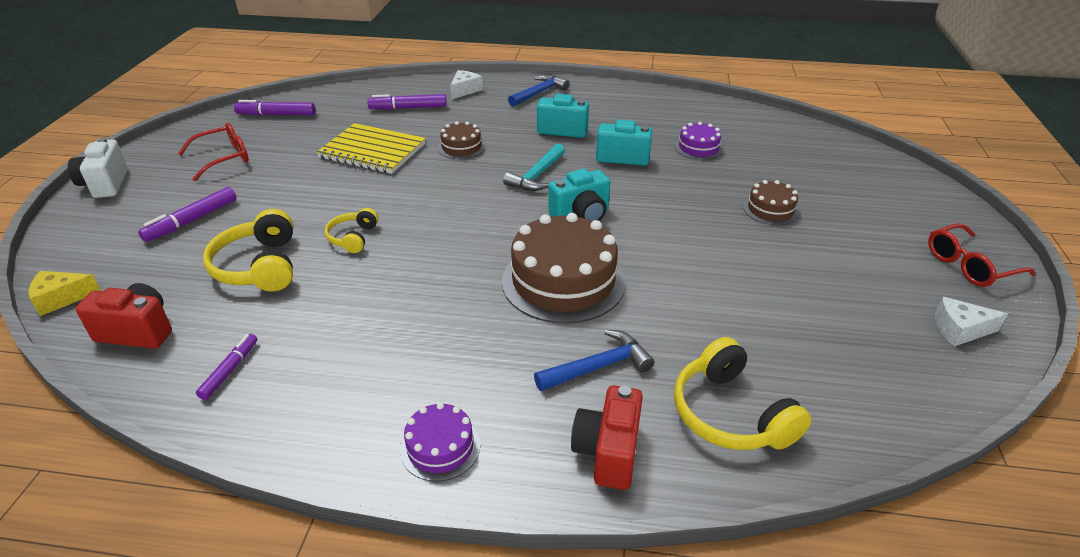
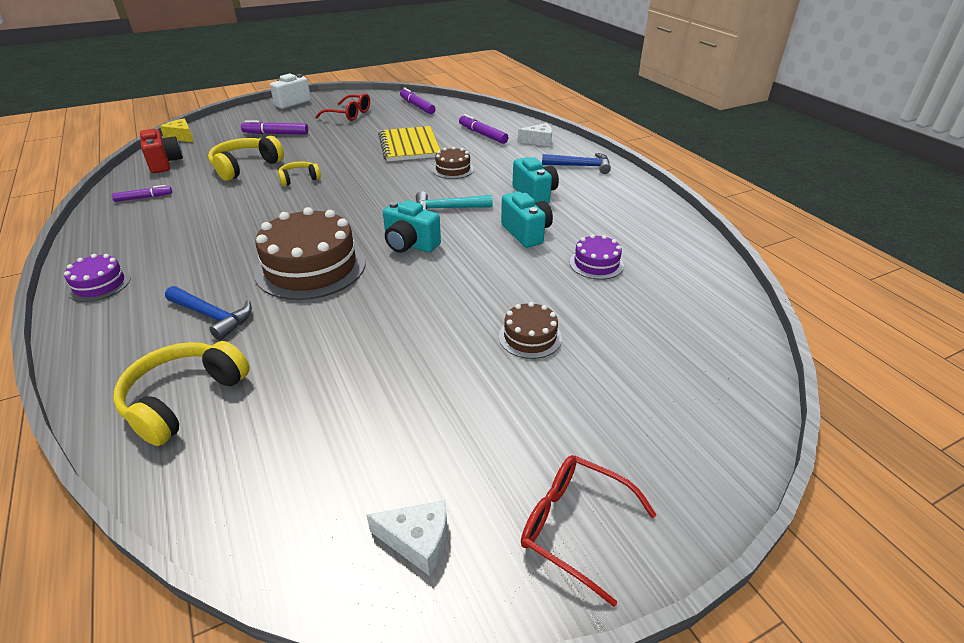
camera: 55 degrees right, 0 degrees up
red camera [571,385,643,490] -> none
white cheese [935,297,1008,346] -> white cheese turned 135 degrees clockwise [367,500,447,576]

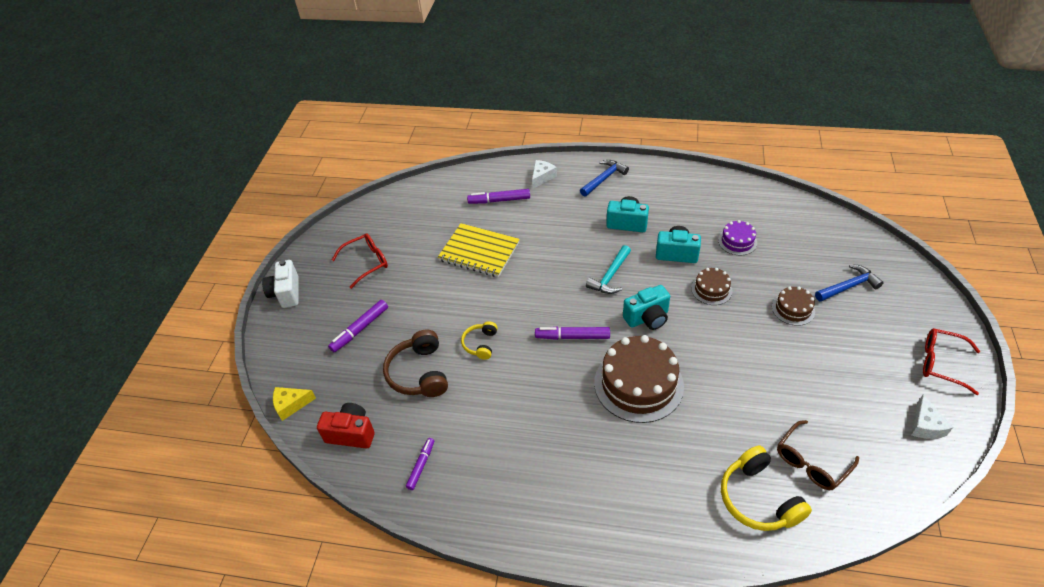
camera: 50 degrees left, 10 degrees up
purple cake [64,254,131,302] -> none
blue hammer [165,286,252,340] -> blue hammer moved to [815,264,883,302]
yellow headphones [208,136,284,181] -> brown headphones [383,330,448,397]
white cheese [367,500,447,576] -> white cheese turned 135 degrees clockwise [911,394,953,439]
purple marker [400,88,435,114] -> purple marker moved to [535,327,610,340]
brown cake [432,147,474,179] -> brown cake moved to [691,268,733,305]
red glasses [521,455,657,607] -> red glasses turned 45 degrees clockwise [923,328,980,395]
none -> brown glasses [777,420,859,490]

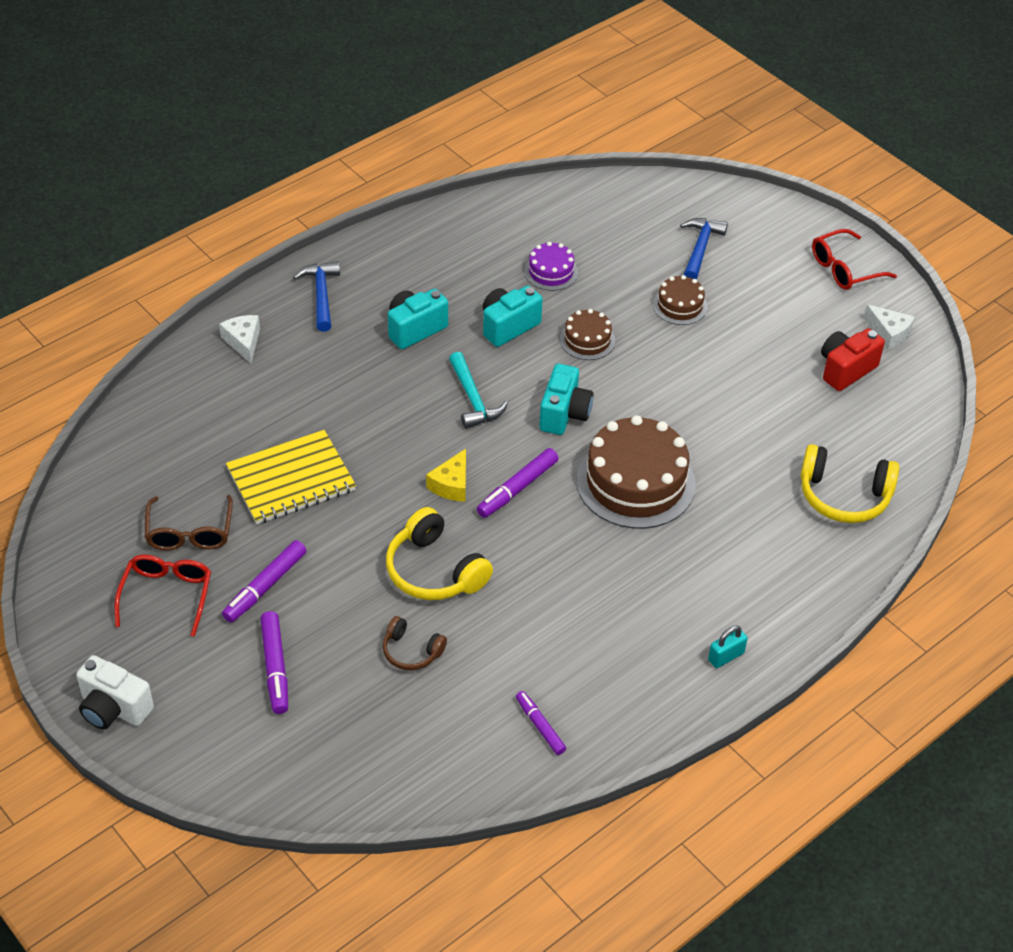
camera: 55 degrees left, 0 degrees up
yellow cheese [273,387,316,421] -> yellow cheese moved to [426,449,466,502]
red camera [317,403,375,449] -> red camera moved to [821,328,885,391]
brown headphones [383,330,448,397] -> brown headphones [382,616,447,670], size x0.58
yellow headphones [461,321,498,360] -> yellow headphones [386,507,493,600], size x1.72
purple marker [467,189,530,204] -> purple marker moved to [222,540,306,623]
brown glasses [777,420,859,490] -> brown glasses moved to [145,495,233,551]
none -> turquoise padlock [708,625,748,668]

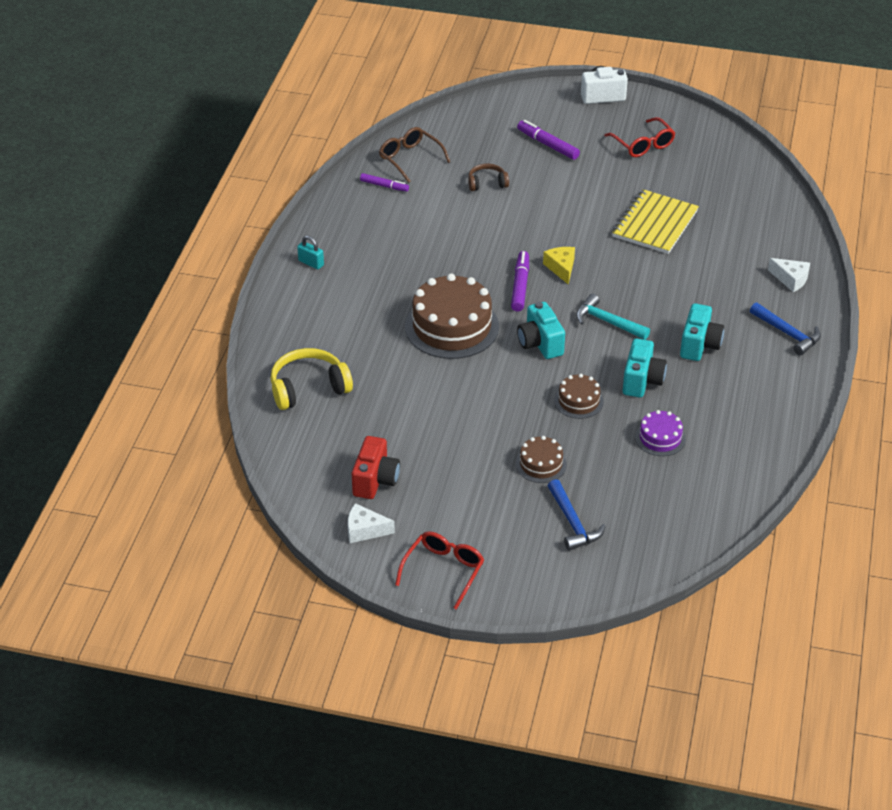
camera: 145 degrees right, 5 degrees down
brown glasses [145,495,233,551] -> brown glasses moved to [379,127,450,183]
purple marker [222,540,306,623] -> none
yellow headphones [386,507,493,600] -> none
turquoise padlock [708,625,748,668] -> turquoise padlock turned 75 degrees counterclockwise [297,235,324,269]

